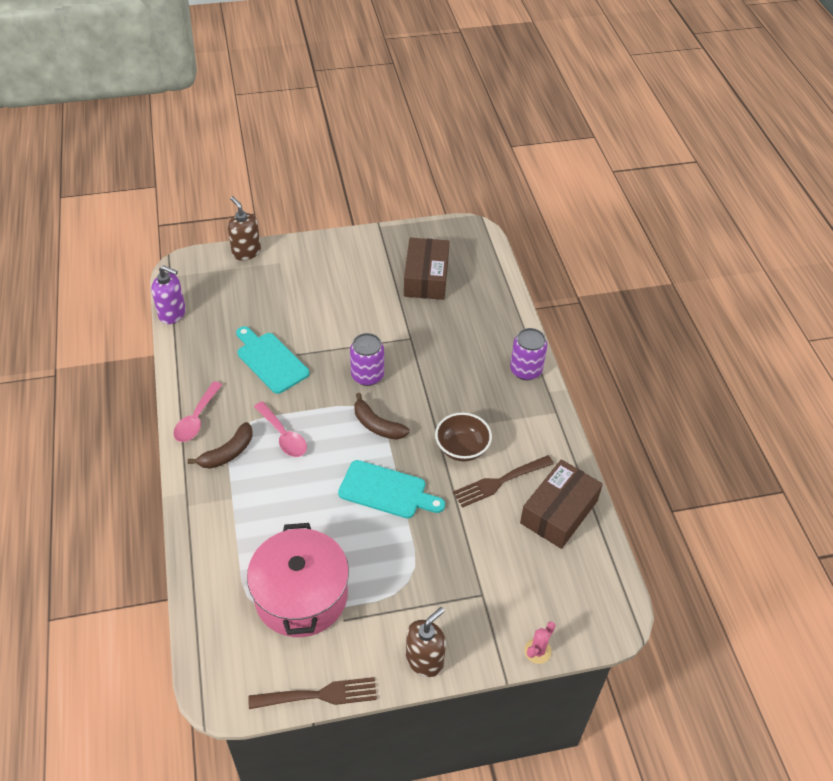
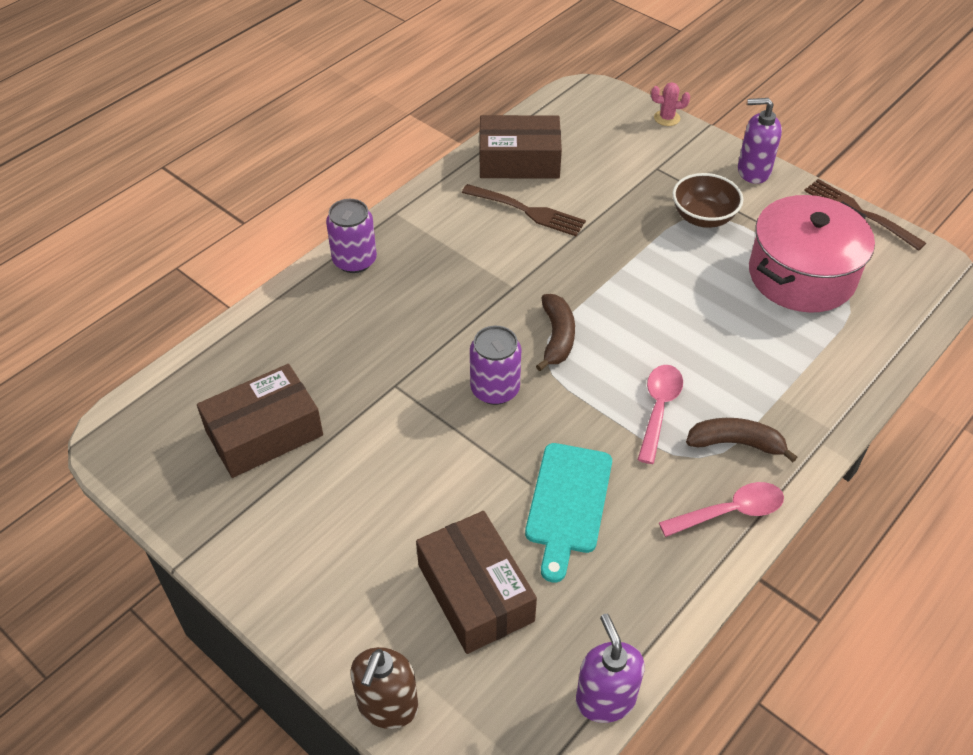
camera: 125 degrees left, 0 degrees up
turquoise cutting board [338,460,445,518] -> none
brown soap dispenser [406,607,446,677] -> purple soap dispenser [738,98,782,184]
brown bowl [435,412,492,462] -> brown bowl moved to [672,173,743,228]
none -> brown box [416,511,537,654]

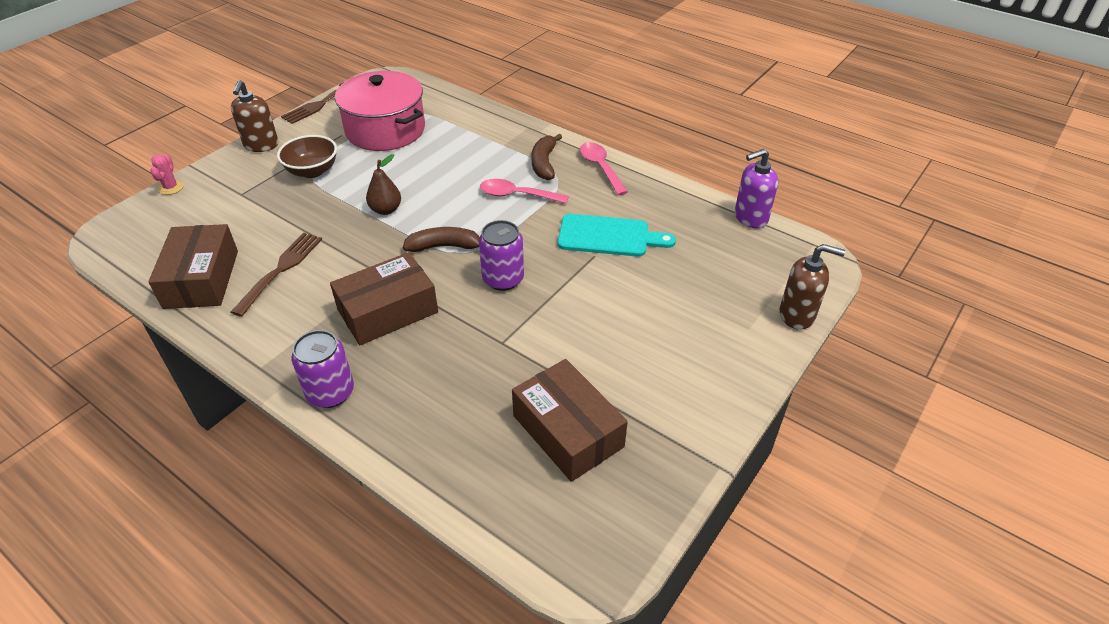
camera: 95 degrees left, 5 degrees down
brown box [416,511,537,654] -> brown box moved to [330,252,438,345]
purple soap dispenser [738,98,782,184] -> brown soap dispenser [231,80,279,152]
none -> brown pear [366,154,401,215]

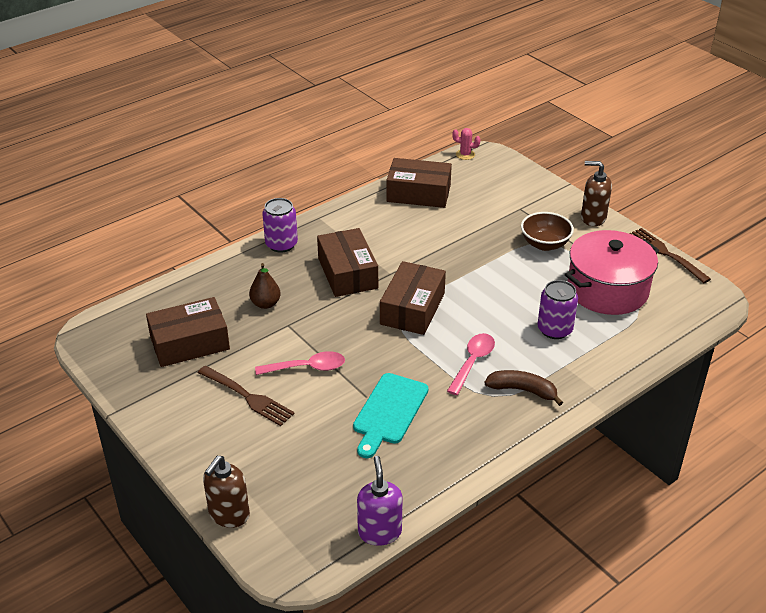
camera: 105 degrees right, 5 degrees down
pink cactus [150,154,184,195] -> pink cactus moved to [452,128,481,160]
brown fork [231,232,322,317] -> brown fork moved to [198,366,295,426]
brown pear [366,154,401,215] -> brown pear moved to [249,263,281,309]
brown banana [403,227,480,252] -> brown box [380,261,446,335]
purple can [479,220,524,291] -> purple can moved to [537,280,578,339]
pink spoon [580,142,628,195] -> pink spoon moved to [255,351,345,375]

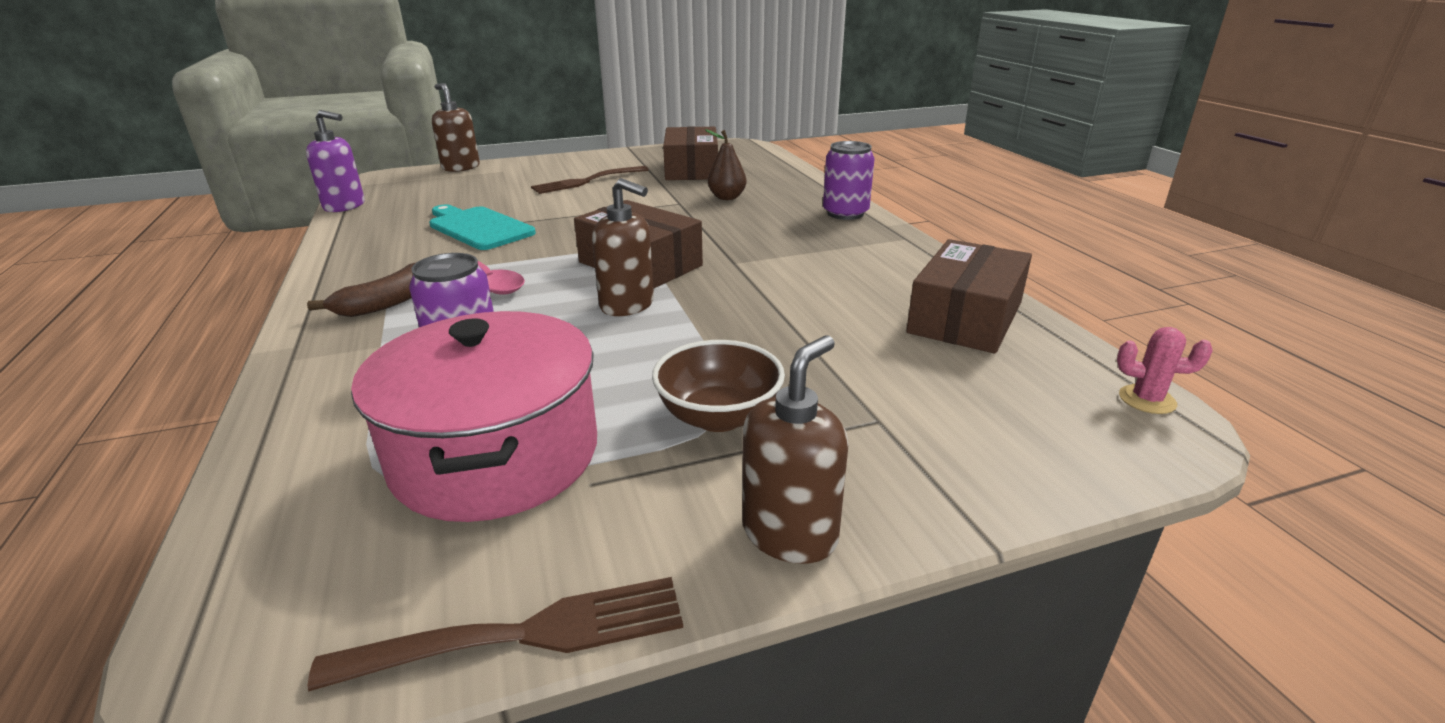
camera: 110 degrees right, 10 degrees down
pink spoon [255,351,345,375] -> none
brown box [317,228,378,297] -> none
pink cactus [452,128,481,160] -> pink cactus turned 75 degrees clockwise [1117,327,1213,414]
none -> brown soap dispenser [592,178,654,316]

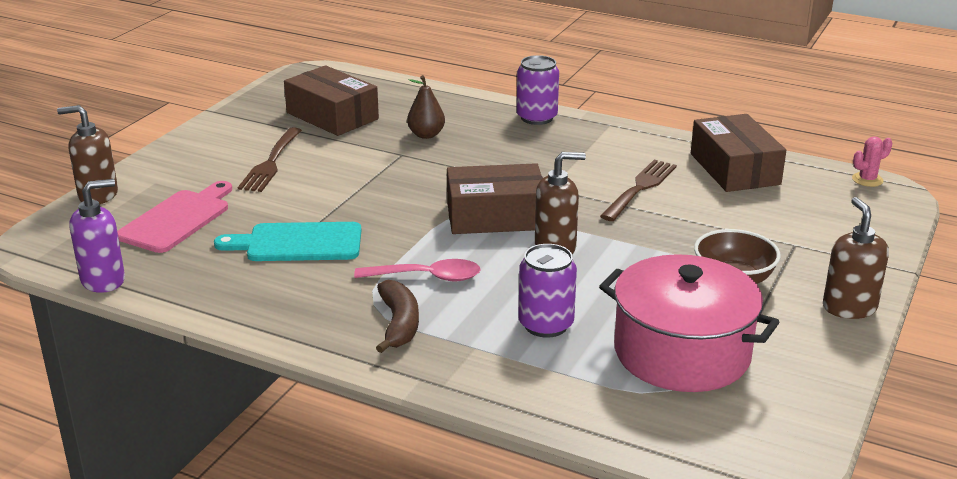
camera: 45 degrees left, 0 degrees up
brown fork [308,577,683,692] -> brown fork moved to [600,159,677,221]
none -> pink cutting board [117,181,232,253]

